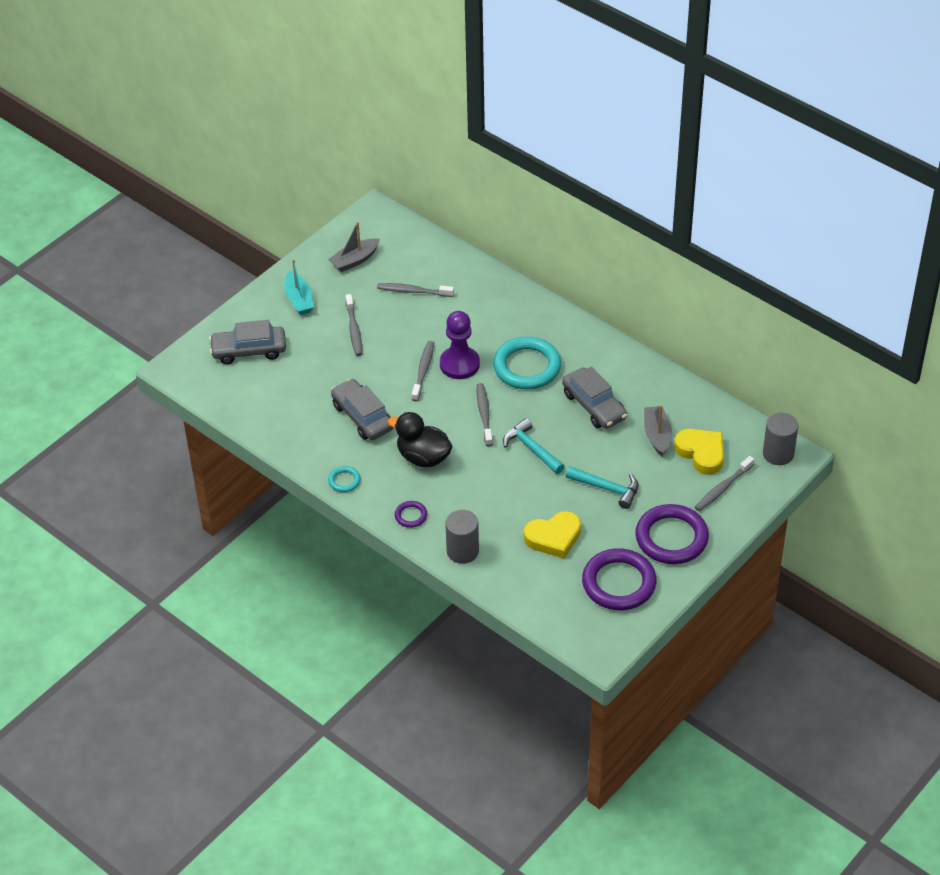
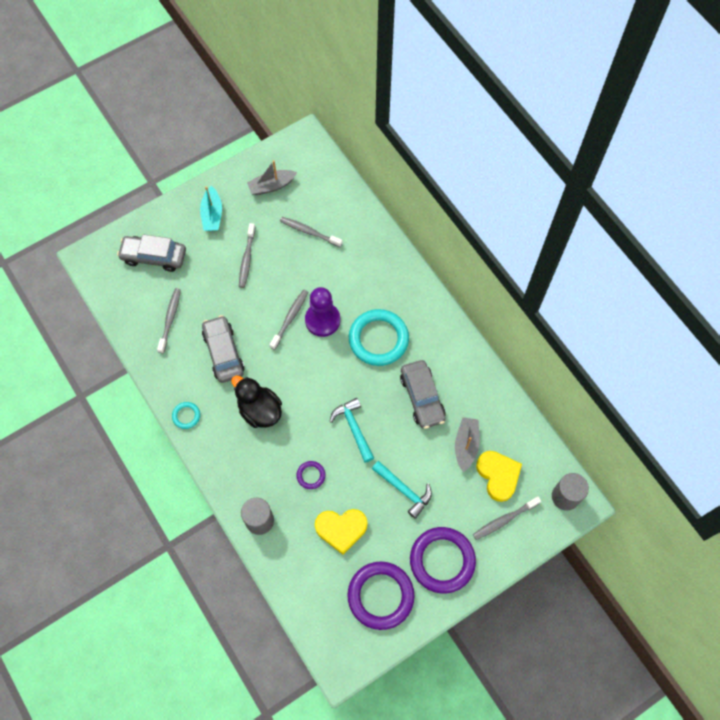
camera: 15 degrees right, 20 degrees up
purple ring [395,501,427,528] -> purple ring moved to [297,461,325,489]
grey toothbrush [477,383,493,446] -> grey toothbrush moved to [157,288,181,353]

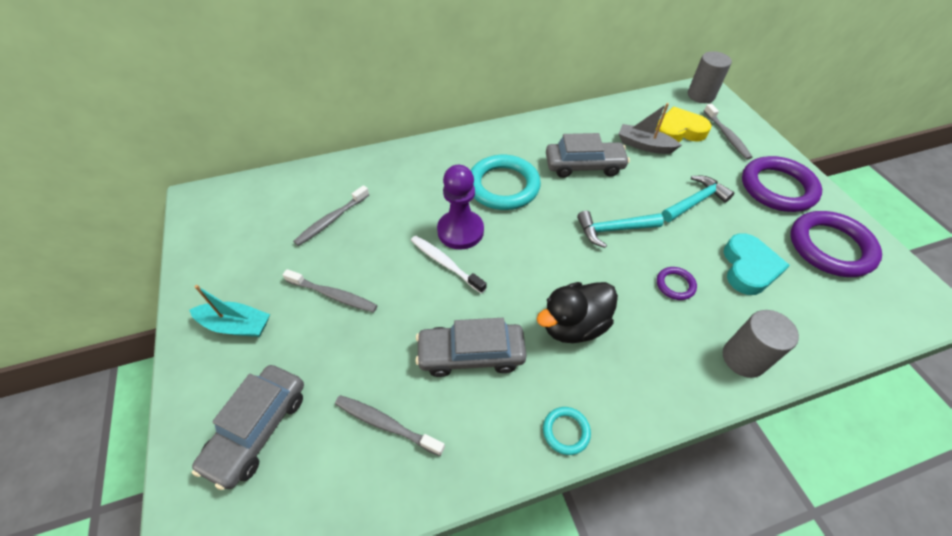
camera: 75 degrees left, 15 degrees down
grey boat [247,160,297,195] -> none
grey toothbrush [269,290,308,350] -> white toothbrush [411,236,487,294]
yellow heart [315,509,368,555] -> turquoise heart [724,233,790,295]

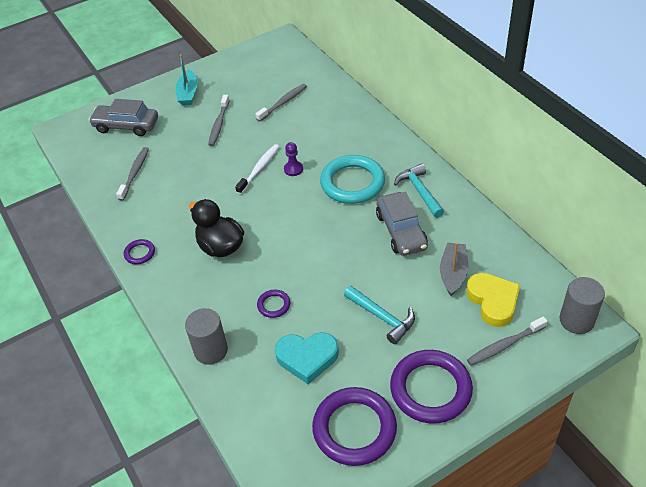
camera: 80 degrees right, 5 degrees down
grey toothbrush [293,185,369,246] -> grey toothbrush turned 105 degrees clockwise [255,84,307,122]
grey car [415,318,527,377] -> none
purple pawn [437,165,484,250] -> purple pawn [284,142,303,176], size x0.51
turquoise ring [543,407,591,455] -> purple ring [124,239,155,264]
turquoise hammer [577,211,664,248] -> turquoise hammer moved to [394,164,444,218]

